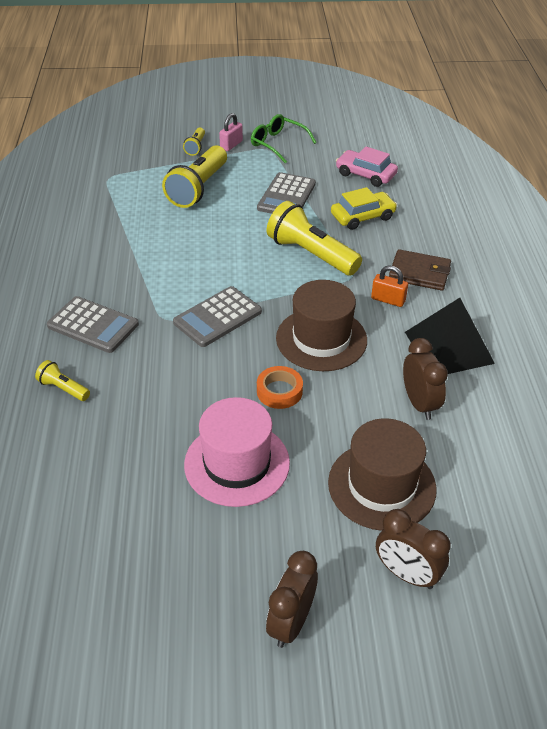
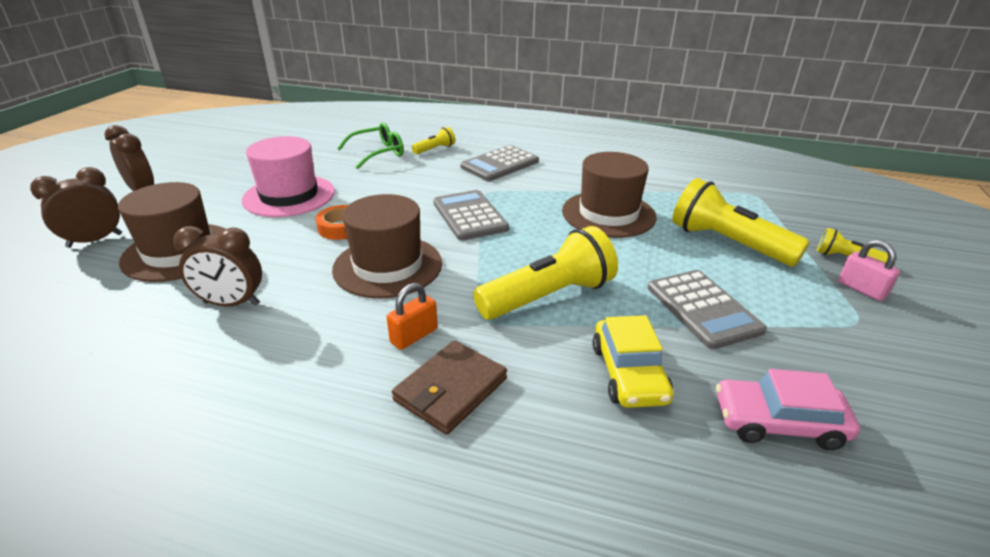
camera: 110 degrees right, 10 degrees down
green glasses [251,114,317,163] -> green glasses moved to [337,122,404,169]
grey calculator [257,172,316,214] -> grey calculator turned 150 degrees counterclockwise [648,270,767,349]
pink car [336,147,398,187] -> pink car turned 135 degrees counterclockwise [716,369,860,450]
black pyramid [405,298,495,374] -> none
none -> brown hat [562,152,657,238]

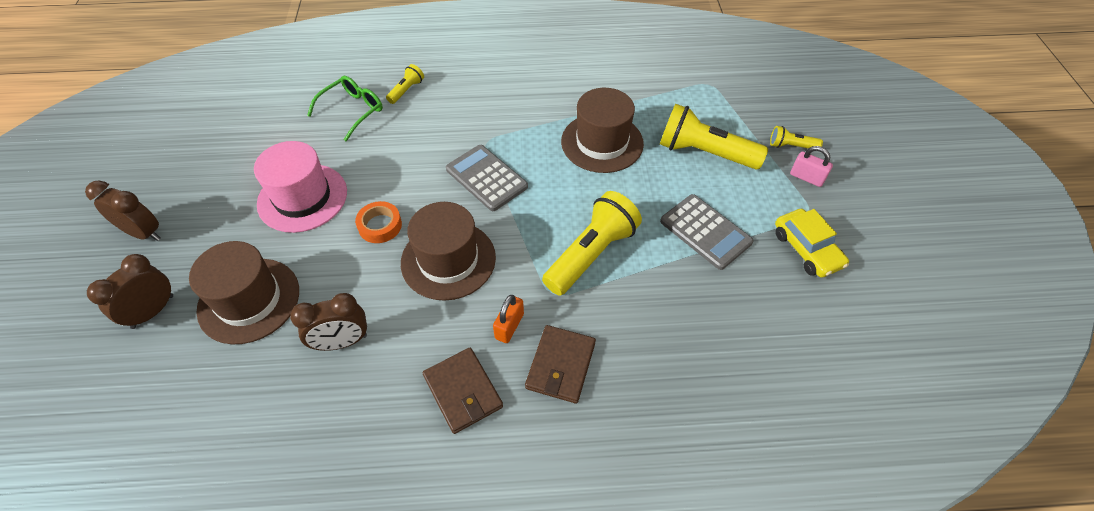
camera: 20 degrees left, 20 degrees up
grey calculator [460,145,539,181] -> none
yellow car [592,315,674,408] -> yellow car moved to [775,209,849,278]
pink car [716,369,860,450] -> none
none -> brown wallet [423,348,503,434]

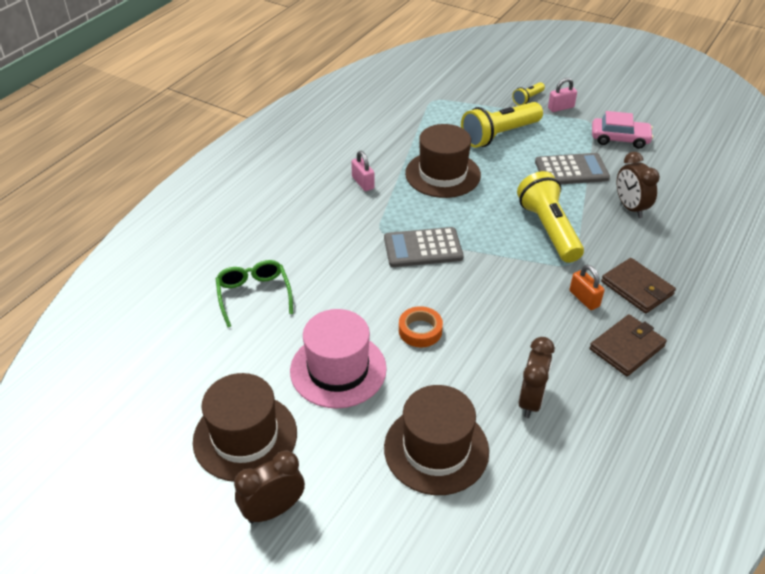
camera: 55 degrees left, 10 degrees down
brown clock [87,254,173,329] -> brown clock moved to [616,152,660,218]
yellow flashlight [386,64,424,104] -> none
brown hat [401,202,496,301] -> brown hat moved to [193,373,297,482]
brown wallet [423,348,503,434] -> brown wallet turned 45 degrees counterclockwise [589,314,667,376]
yellow car [775,209,849,278] -> pink car [592,111,654,149]
none -> pink padlock [351,151,375,191]

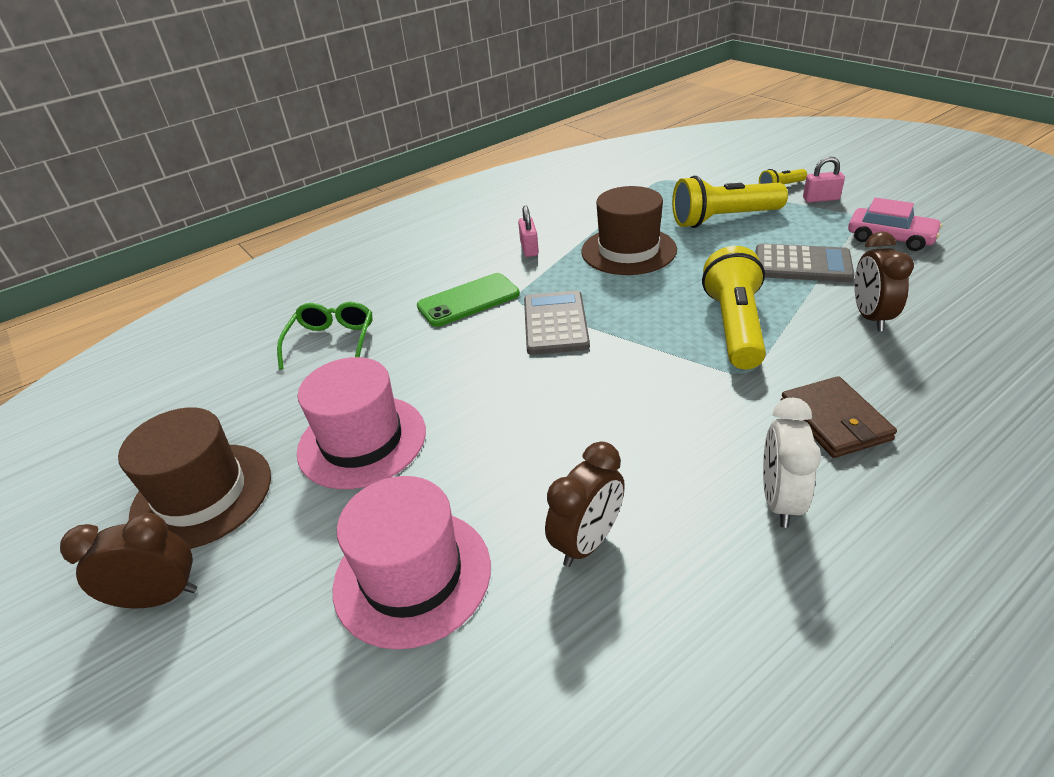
camera: 25 degrees right, 5 degrees down
grey calculator [384,227,464,267] -> grey calculator turned 75 degrees clockwise [524,290,590,355]
brown hat [384,385,489,495] -> pink hat [333,476,491,650]
orange tape [399,306,443,348] -> none
orange padlock [569,265,605,310] -> none
brown wallet [589,314,667,376] -> white clock [763,398,821,528]
none -> green phone [417,273,520,327]

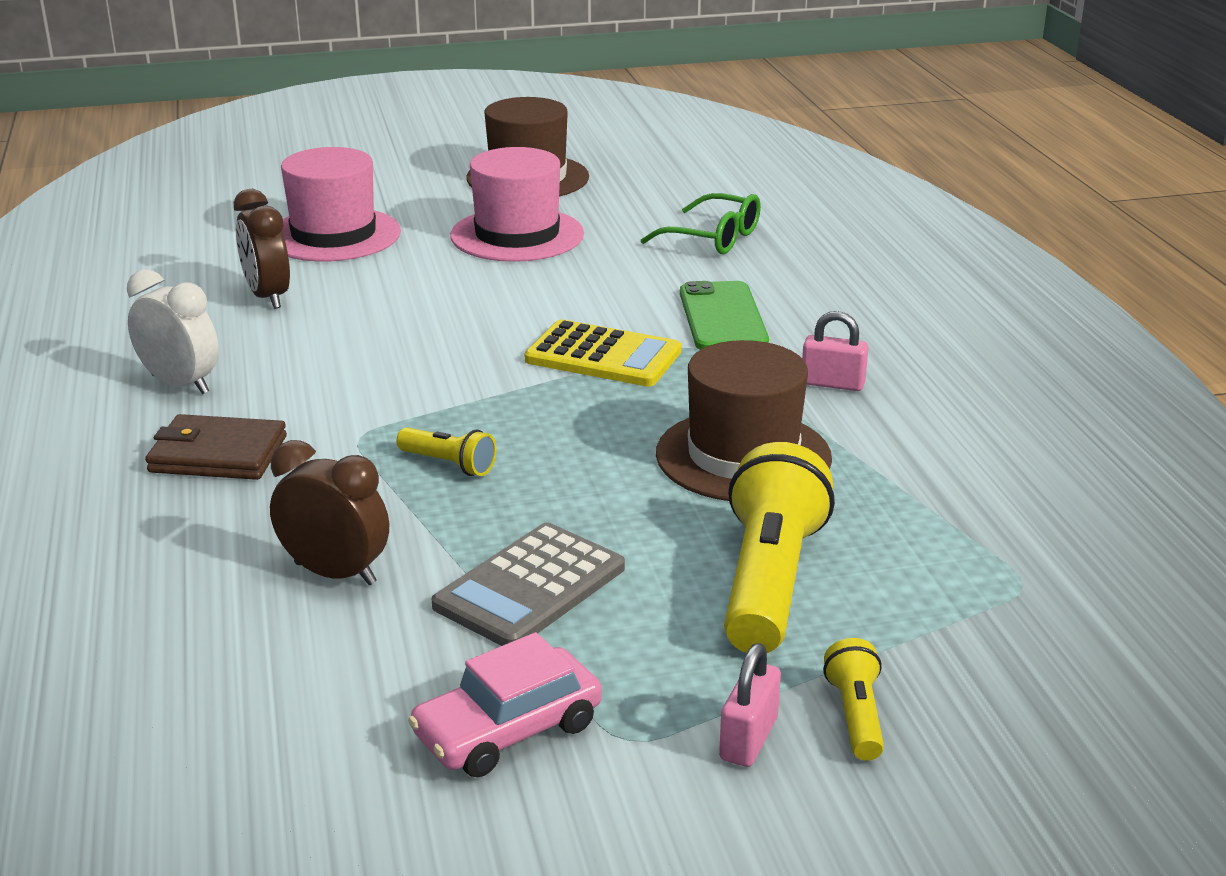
camera: 110 degrees right, 10 degrees down
brown clock [60,513,197,608] -> none
grey calculator [524,290,590,355] -> yellow calculator [525,319,681,387]
yellow flashlight [702,246,766,370] -> yellow flashlight [396,427,497,476], size x0.48

